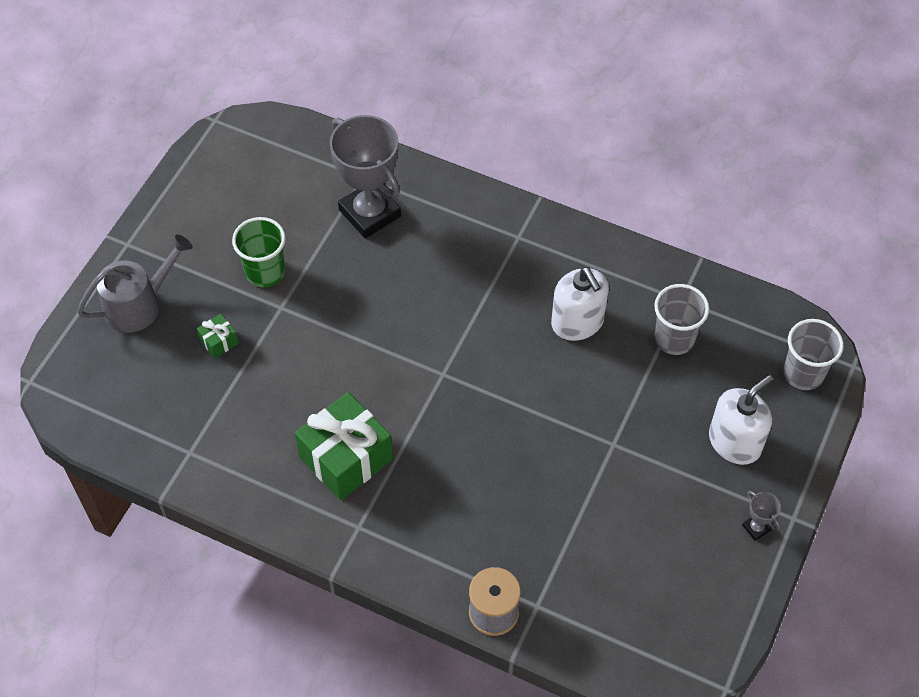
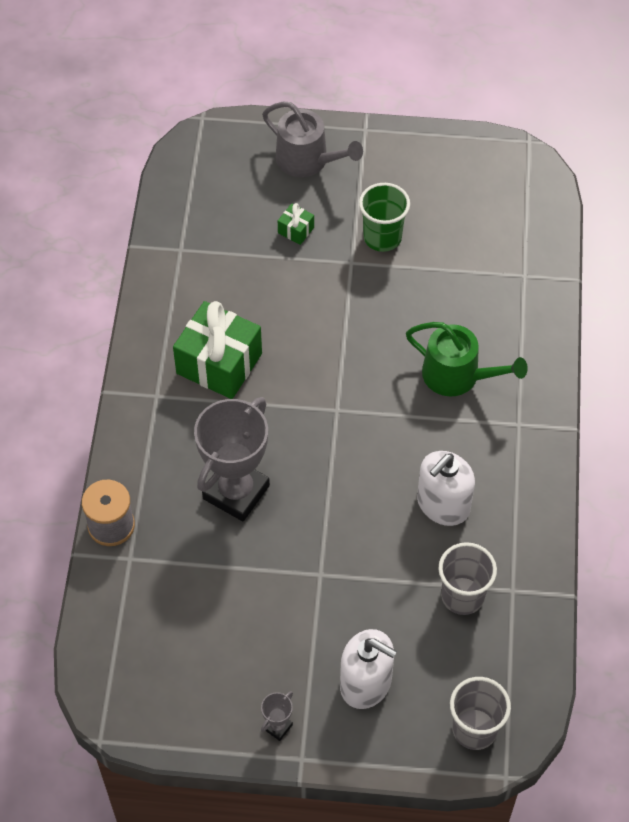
camera: 70 degrees right, 0 degrees up
grey trophy [330,115,401,239] -> grey trophy moved to [194,397,270,521]
none -> green watering can [406,322,528,396]

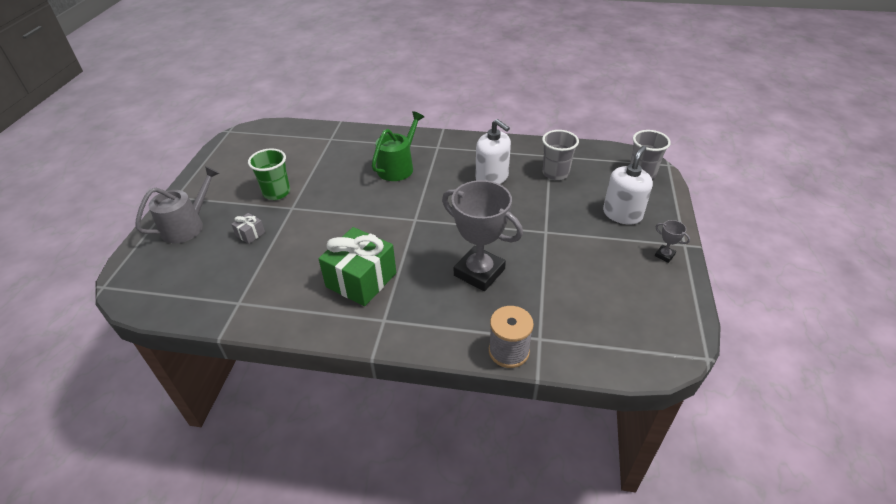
camera: 85 degrees left, 15 degrees down
green gift [278,203,314,245] -> grey gift [231,213,265,244]

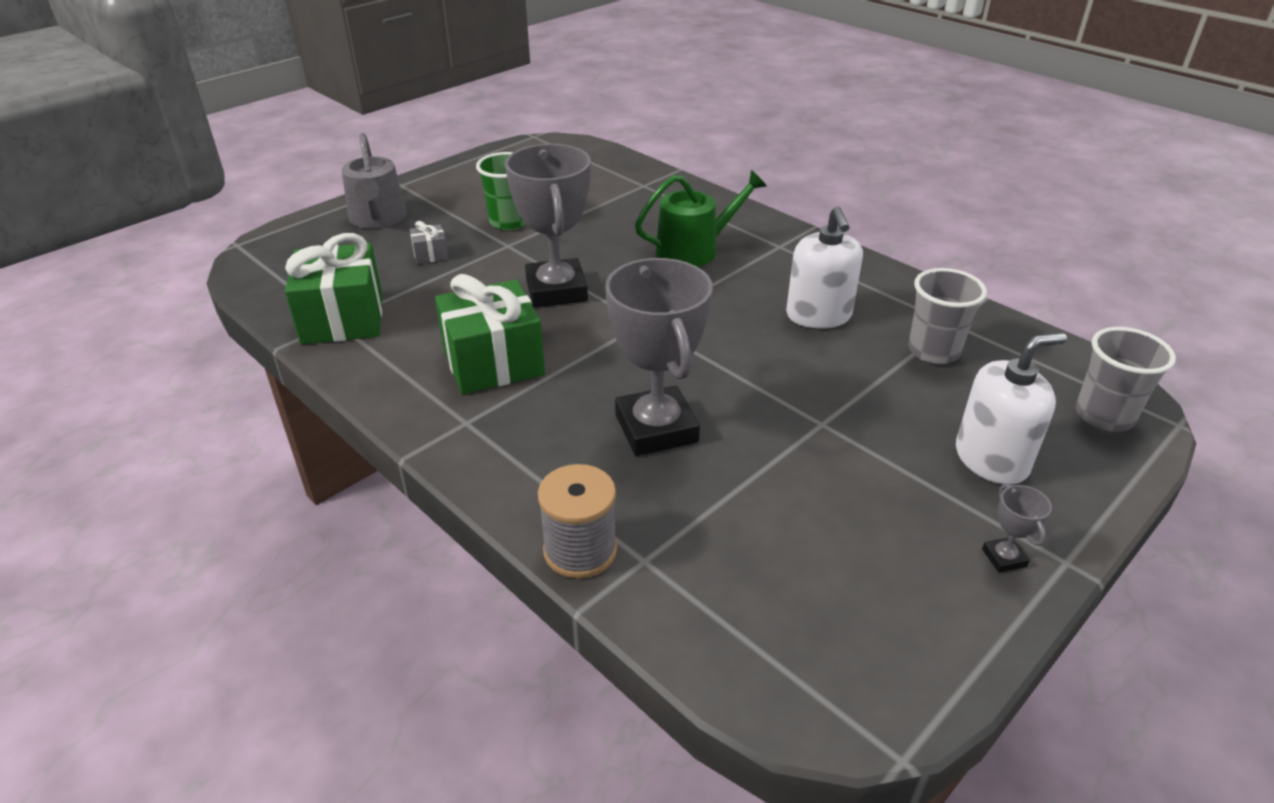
camera: 35 degrees right, 5 degrees down
grey watering can [135,166,220,244] -> grey watering can turned 90 degrees clockwise [341,133,407,229]
none -> green gift [285,233,382,345]
none -> grey trophy [505,144,591,308]

